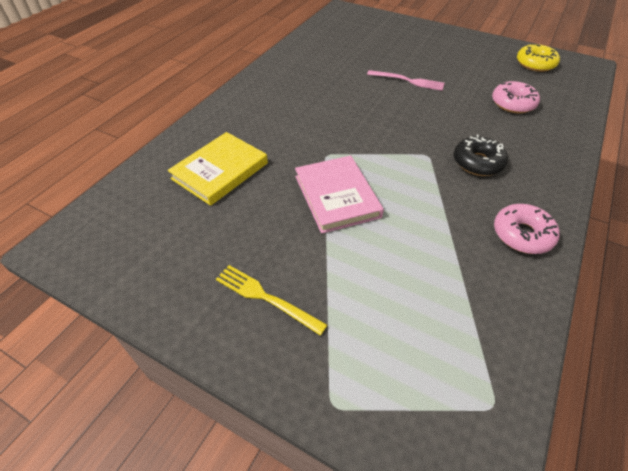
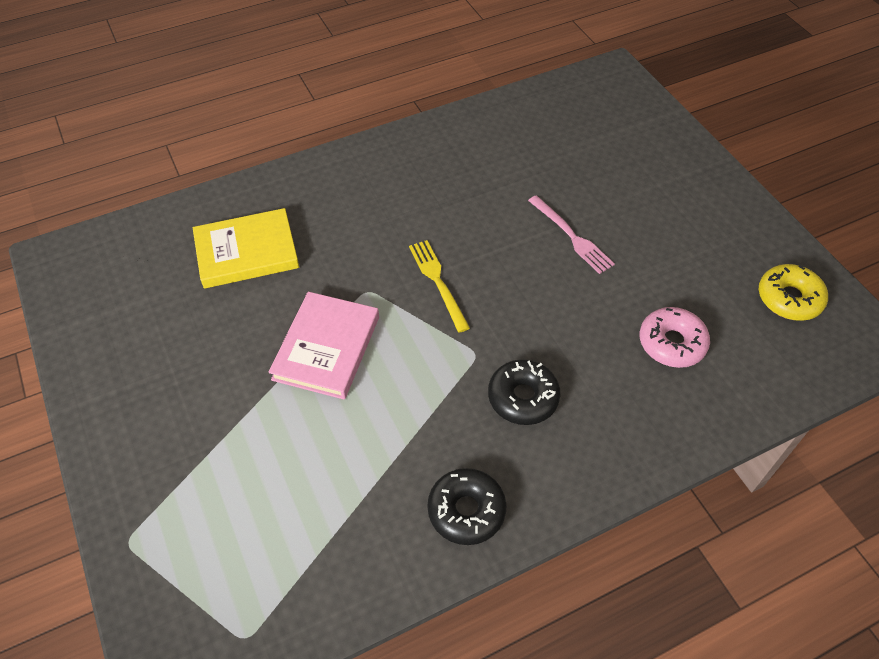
camera: 35 degrees right, 5 degrees up
yellow fork [216,265,327,336] -> yellow fork moved to [409,240,470,333]
pink donut [494,204,560,254] -> black donut [427,468,507,545]

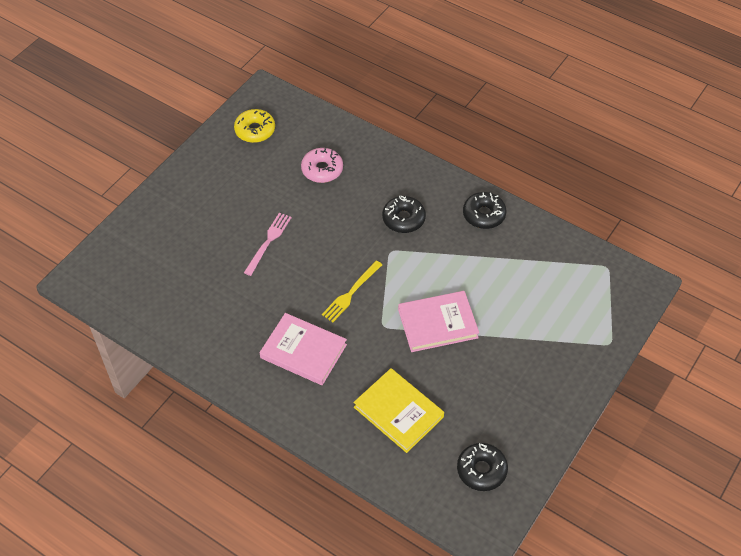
camera: 120 degrees left, 0 degrees up
none -> pink book [259,313,347,385]
none -> black donut [457,443,508,491]

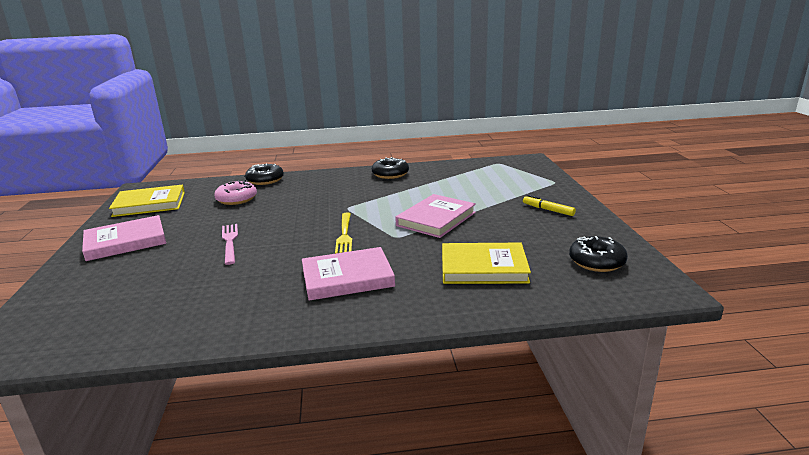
camera: 40 degrees left, 30 degrees down
yellow donut [234,109,275,143] -> yellow book [109,185,185,217]
black donut [382,196,426,233] -> black donut moved to [245,163,284,185]
none -> pink book [82,215,166,261]
none -> yellow marker [523,195,576,216]

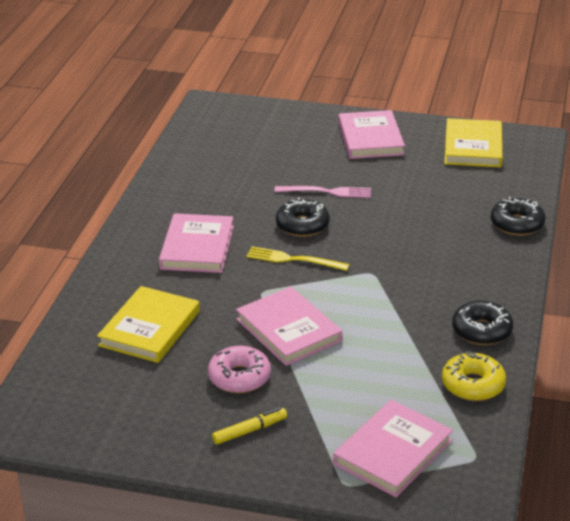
camera: 110 degrees right, 10 degrees up
pink donut [214,180,257,205] -> pink donut moved to [208,346,271,393]
black donut [569,236,628,272] -> black donut moved to [276,197,330,237]
none -> pink book [333,400,453,497]
none -> yellow donut [442,351,506,401]

